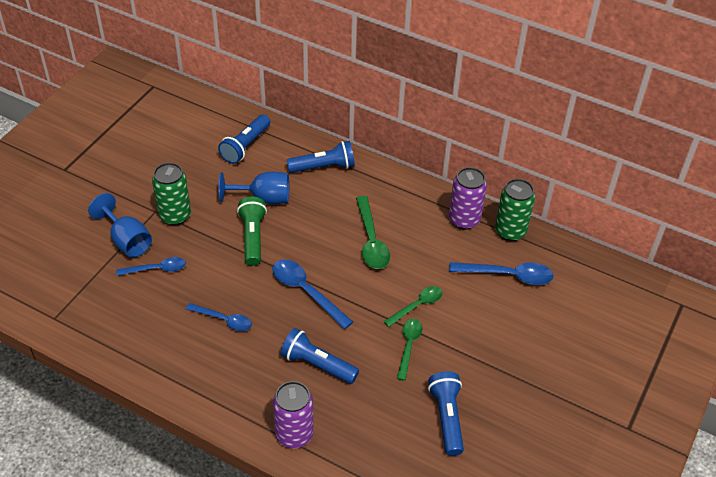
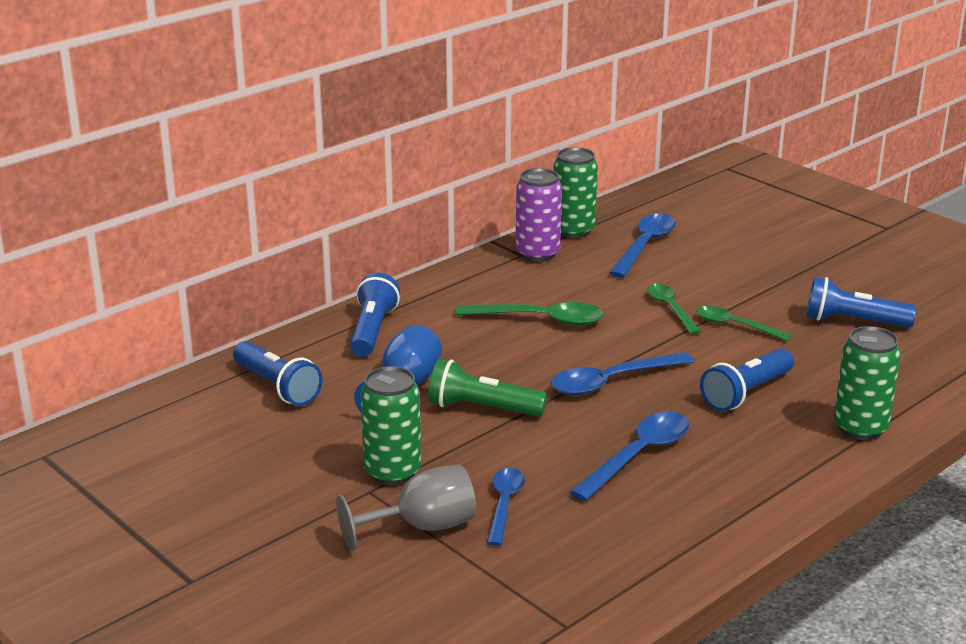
camera: 70 degrees left, 20 degrees down
blue goblet [88,193,152,257] -> grey goblet [336,465,476,551]
blue spoon [186,303,252,331] -> blue spoon [570,412,689,501], size x1.51
purple can [273,381,314,448] -> green can [834,326,901,440]

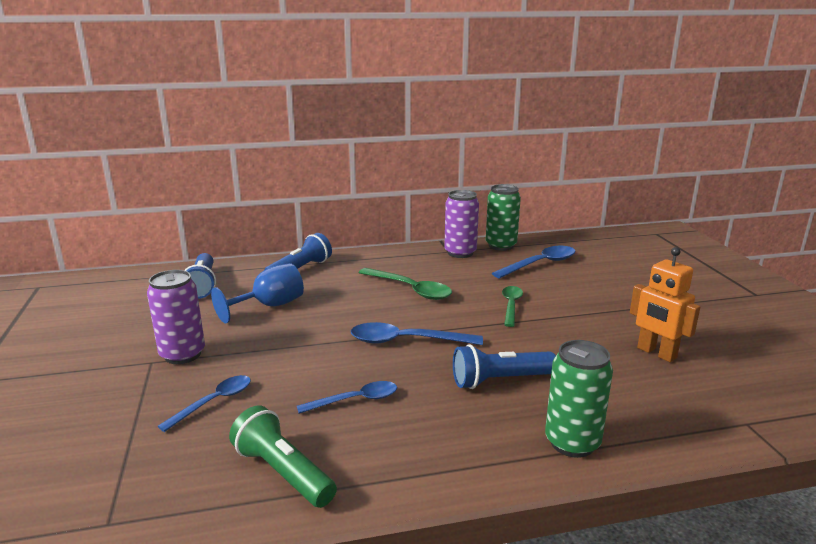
camera: 30 degrees right, 5 degrees down
grey goblet [336,465,476,551] -> none
green can [361,366,422,485] -> purple can [147,270,205,364]
green flashlight [428,359,547,417] -> green flashlight moved to [229,405,337,508]
blue spoon [570,412,689,501] -> blue spoon [297,381,397,414], size x0.66
green spoon [696,306,792,341] -> none
blue flashlight [806,277,917,328] -> orange robot [630,247,700,362]

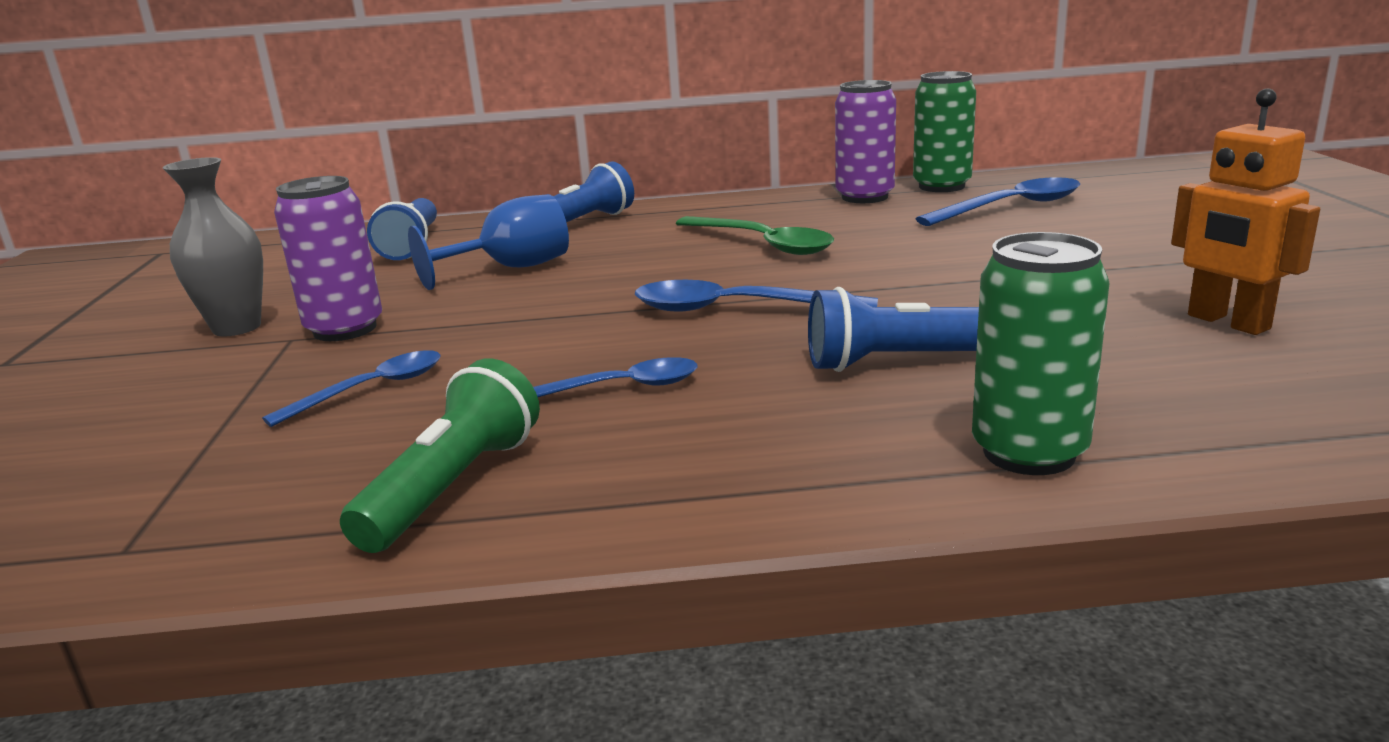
camera: 10 degrees right, 0 degrees up
green flashlight [229,405,337,508] -> green flashlight turned 60 degrees clockwise [340,359,540,553]
green spoon [502,286,523,327] -> none
none -> grey vase [163,157,263,336]

